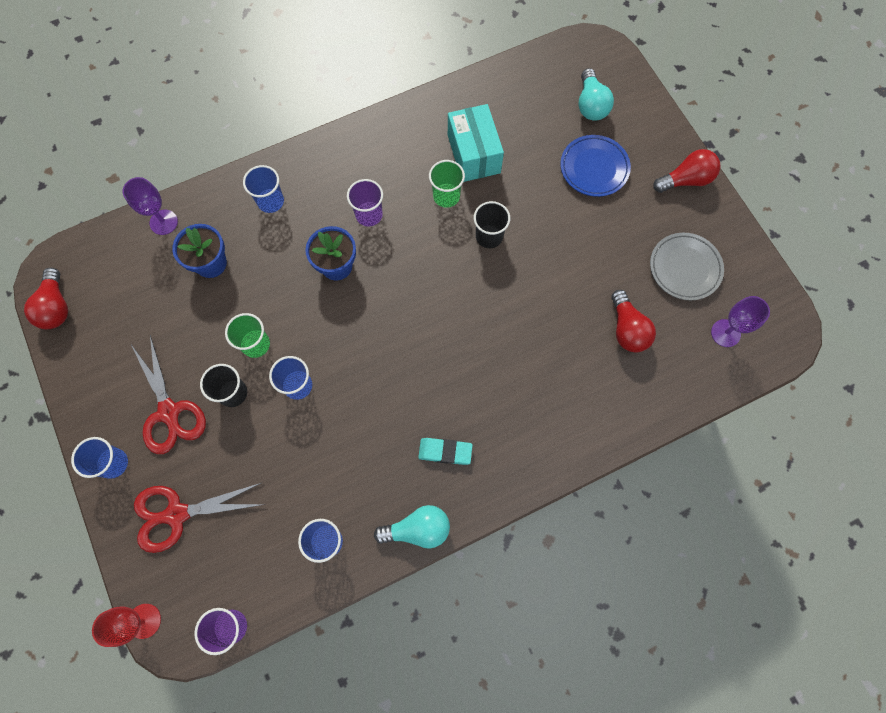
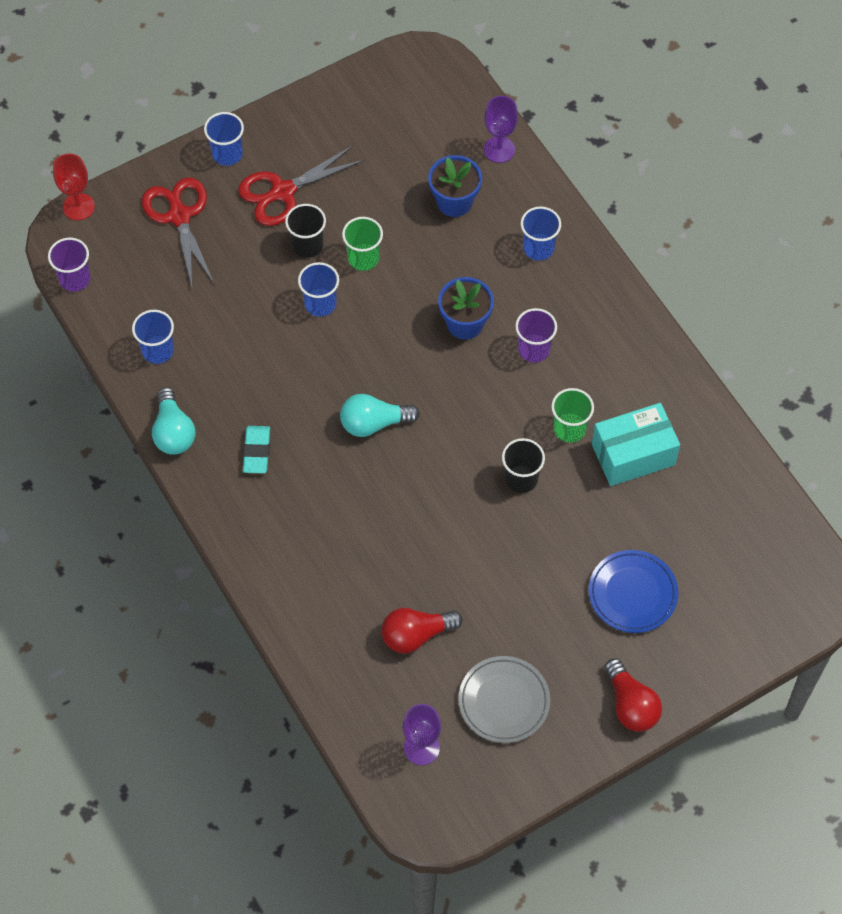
camera: 85 degrees right, 10 degrees down
red light bulb [24,268,68,329] -> none
turquoise light bulb [578,68,614,121] -> turquoise light bulb moved to [340,394,420,437]

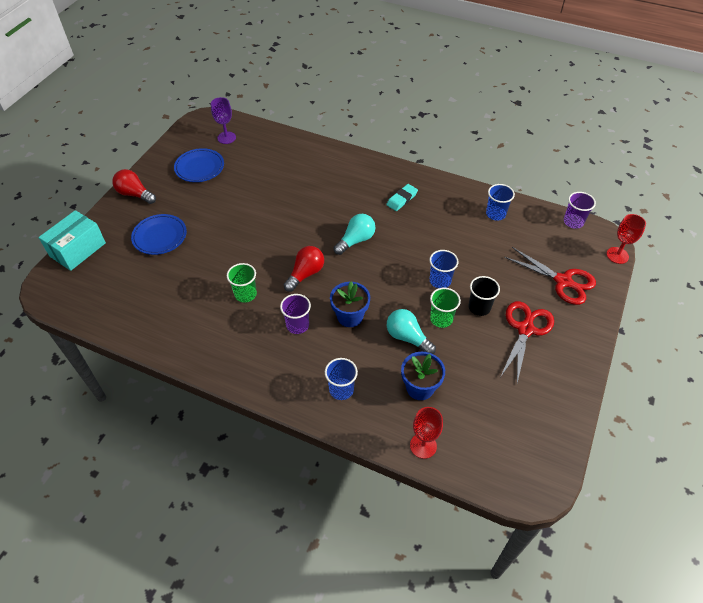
camera: 145 degrees right, 10 degrees down
turquoise light bulb [152,387,196,455] -> turquoise light bulb moved to [387,309,436,354]
blue cup [204,112,244,166] -> none
turquoise eraser [243,426,270,473] -> turquoise eraser turned 75 degrees clockwise [386,184,418,211]
red light bulb [382,608,462,654] -> red light bulb moved to [284,246,324,292]
grey plate [458,656,550,743] -> blue plate [174,148,224,182]
purple goblet [484,96,518,163] -> red goblet [410,407,443,459]
black cup [502,438,545,493] -> none
turquoise box [592,403,680,486] -> turquoise box moved to [38,210,106,271]

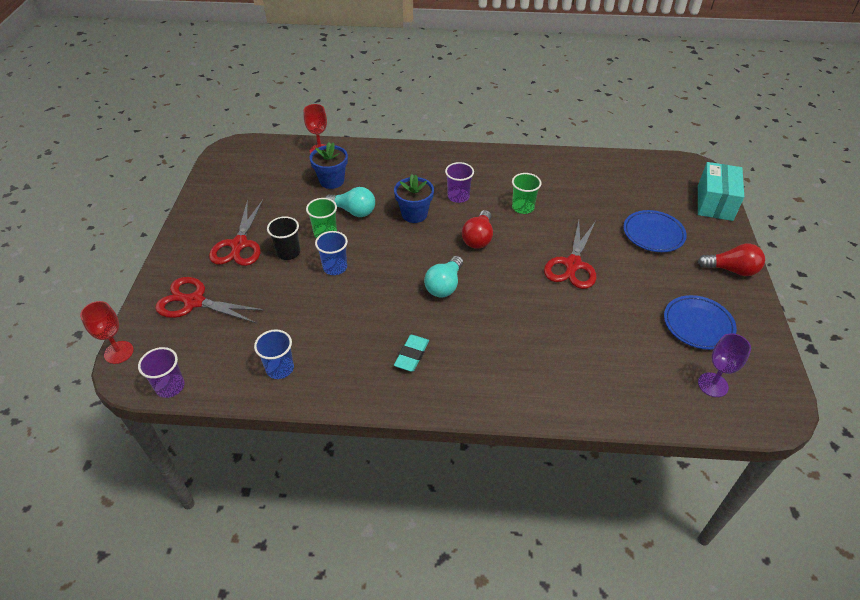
camera: 160 degrees right, 5 degrees down
blue cup [325,358,358,400] -> none
none -> red scissors [544,220,596,289]

